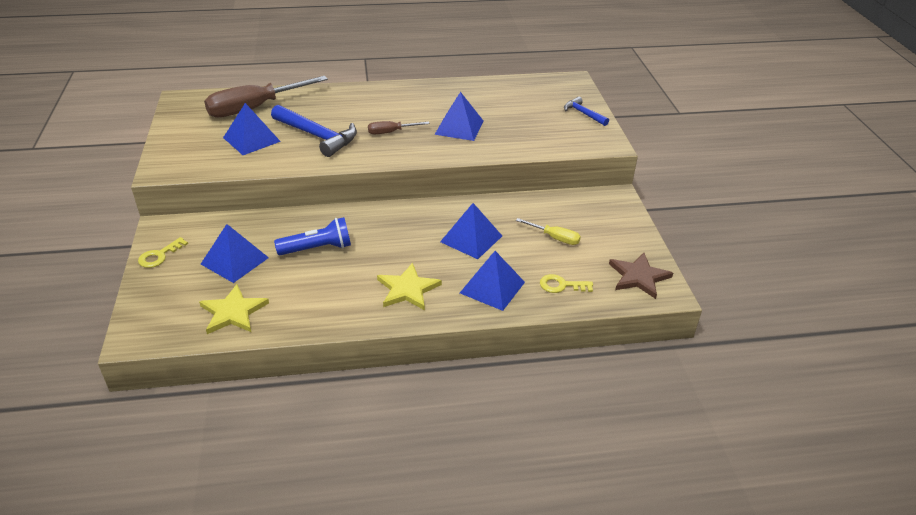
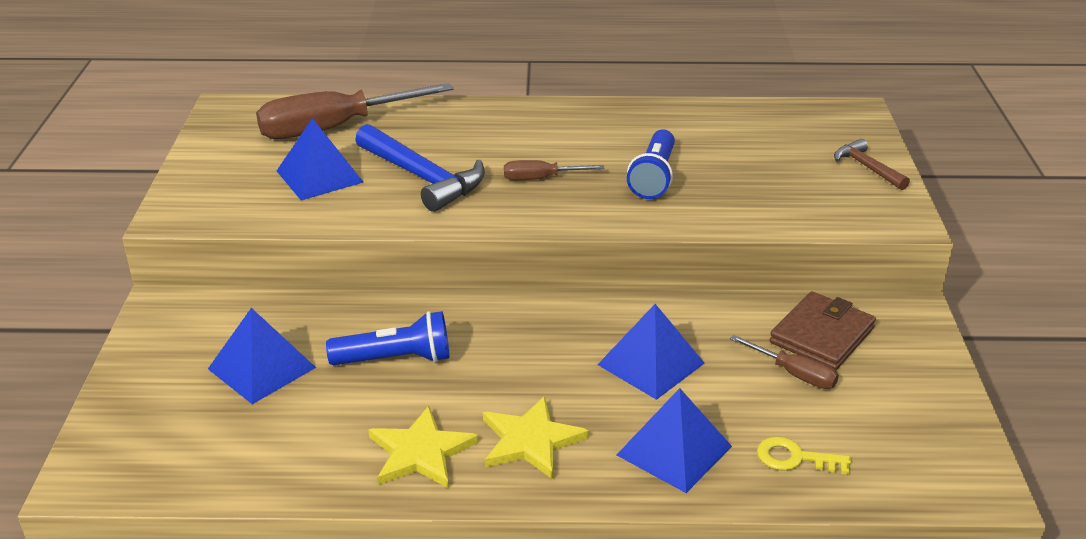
camera: 10 degrees right, 5 degrees down
yellow key [138,237,188,268] -> none
yellow star [199,284,269,334] -> yellow star moved to [368,406,478,488]
blue pyramid [434,92,484,141] -> blue flashlight [627,130,675,199]
yellow screwdriver [516,218,581,245] -> brown screwdriver [730,335,839,389]
blue hammer [564,97,609,126] -> brown hammer [834,139,910,190]
brown star [609,253,673,299] -> none
none -> brown wallet [770,292,876,370]

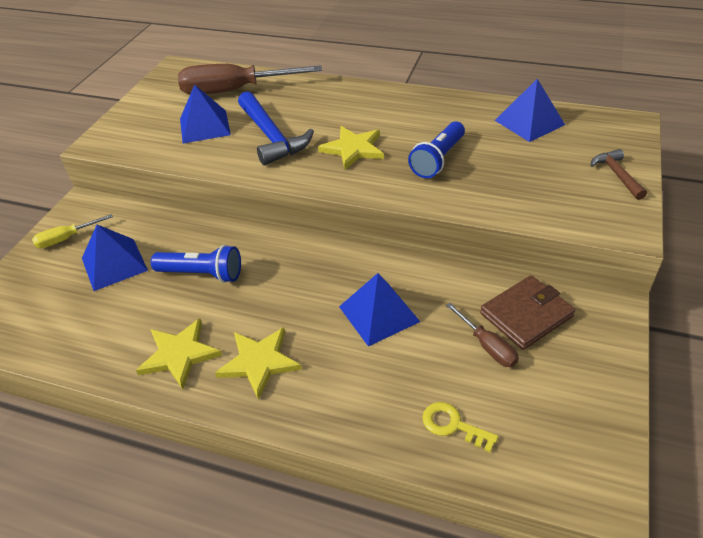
camera: 20 degrees right, 10 degrees up
brown screwdriver [504,160,605,180] -> yellow star [318,126,384,169]
blue pyramid [617,388,732,493] -> blue pyramid moved to [495,79,565,142]
none -> yellow screwdriver [32,214,113,248]

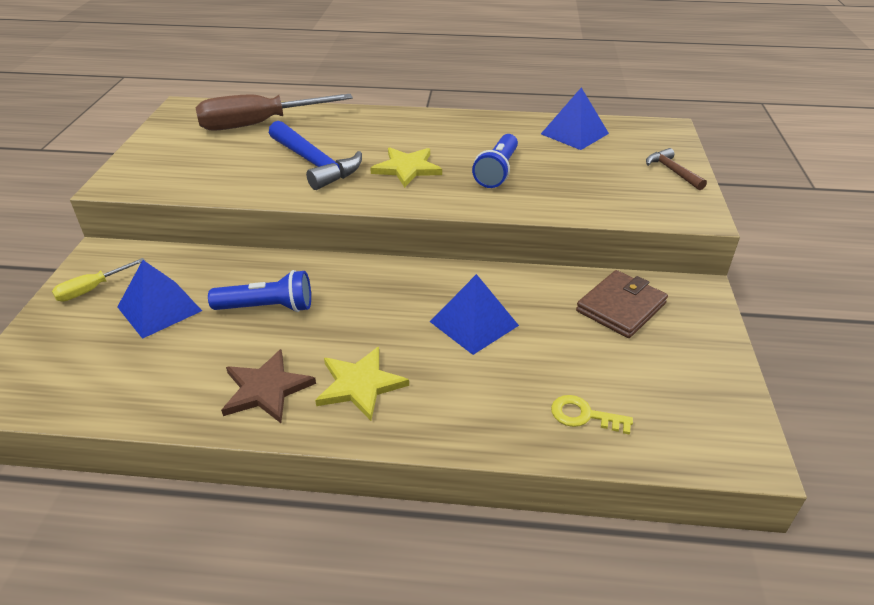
camera: 15 degrees left, 5 degrees down
yellow star [136,319,222,389] -> brown star [221,349,316,423]
blue pyramid [180,84,231,143] -> none
brown screwdriver [446,303,519,367] -> none

